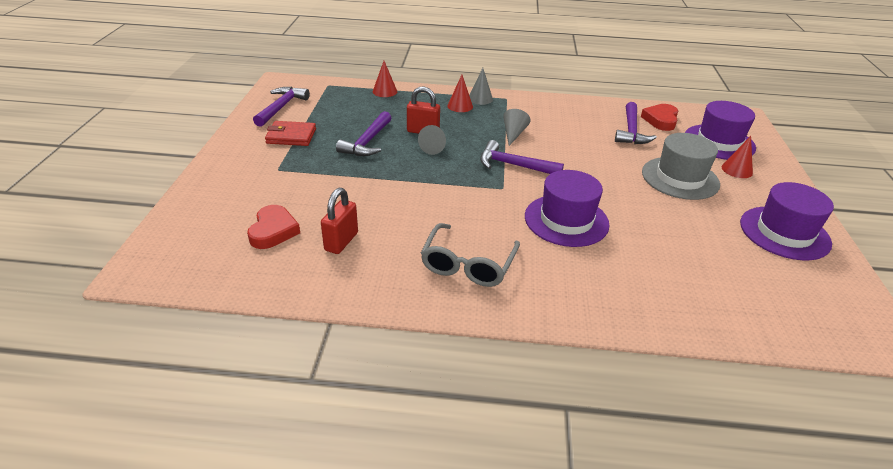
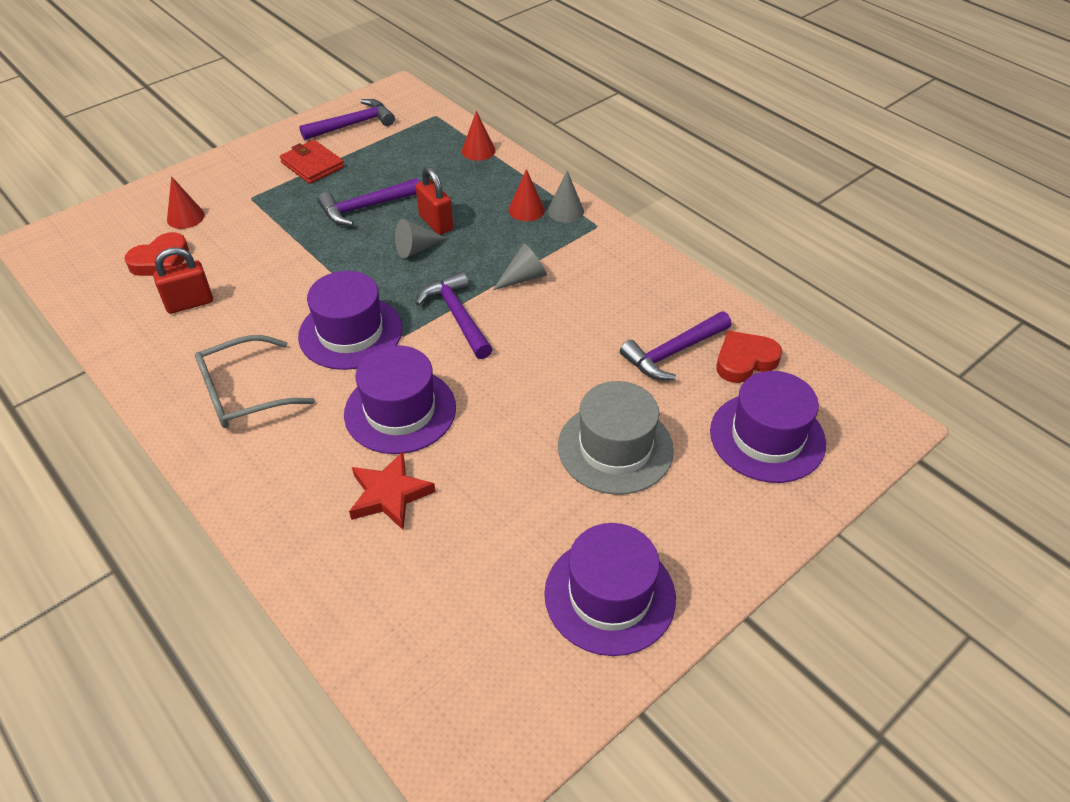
camera: 45 degrees right, 10 degrees up
red cone [722,136,753,178] -> red cone moved to [167,176,205,229]
none -> purple hat [298,271,402,370]
none -> red star [349,451,435,530]

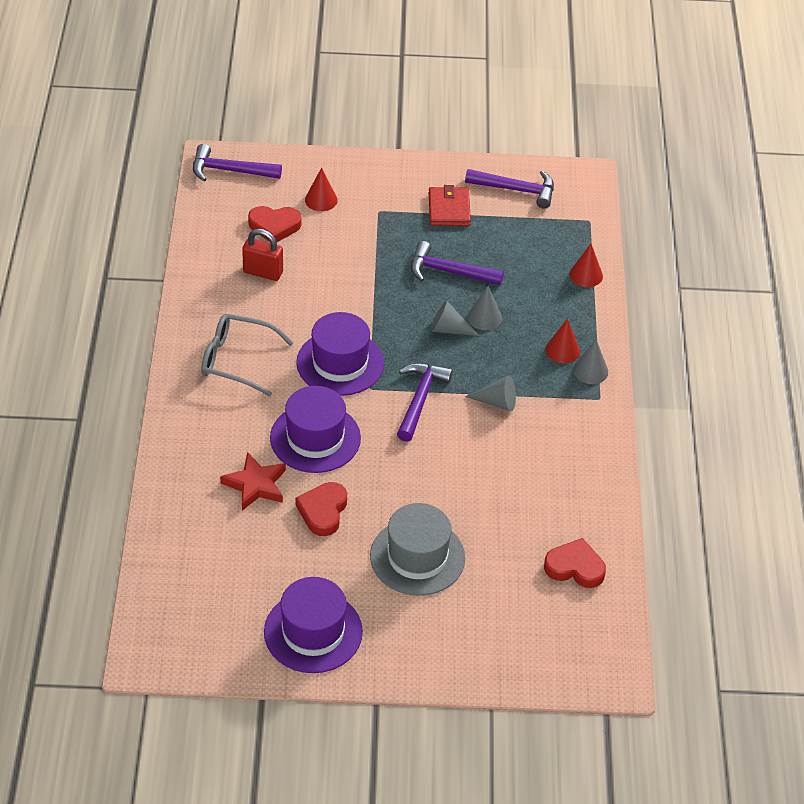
camera: 40 degrees right, 0 degrees up
red padlock [416,166,453,235] -> grey cone [468,286,502,330]
purple hammer [620,311,731,380] -> purple hammer moved to [193,144,282,181]
purple hat [710,371,826,483] -> none
none -> red heart [295,482,347,536]

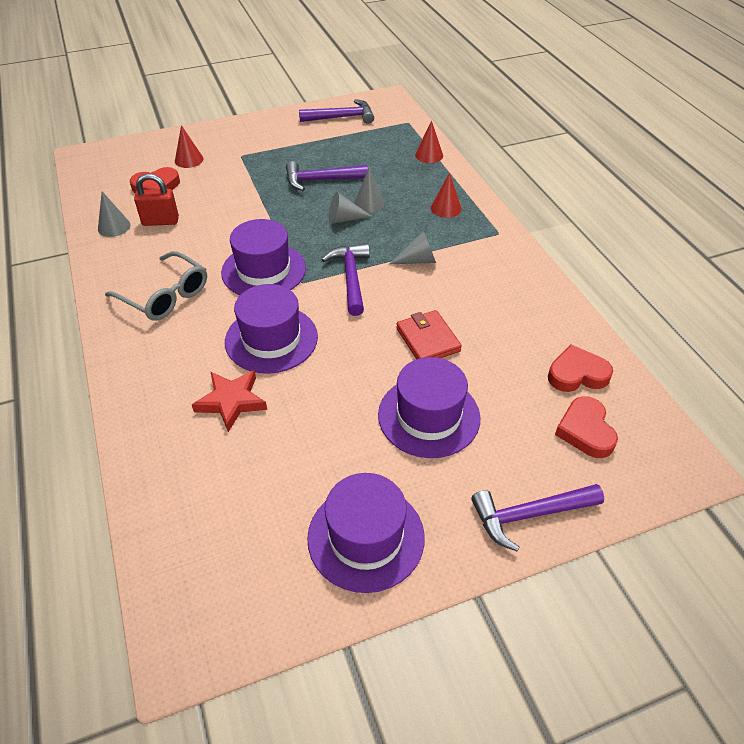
camera: 20 degrees left, 0 degrees up
purple hammer [193,144,282,181] -> purple hammer moved to [471,484,604,551]
grey glasses [201,314,293,396] -> grey glasses turned 135 degrees counterclockwise [105,251,207,321]
red heart [295,482,347,536] -> red heart moved to [555,396,618,458]
grey hat [370,503,465,596] -> purple hat [378,357,480,458]
red wallet [429,185,471,226] -> red wallet moved to [396,310,462,359]
grey cone [573,340,608,384] -> grey cone moved to [98,191,130,237]

